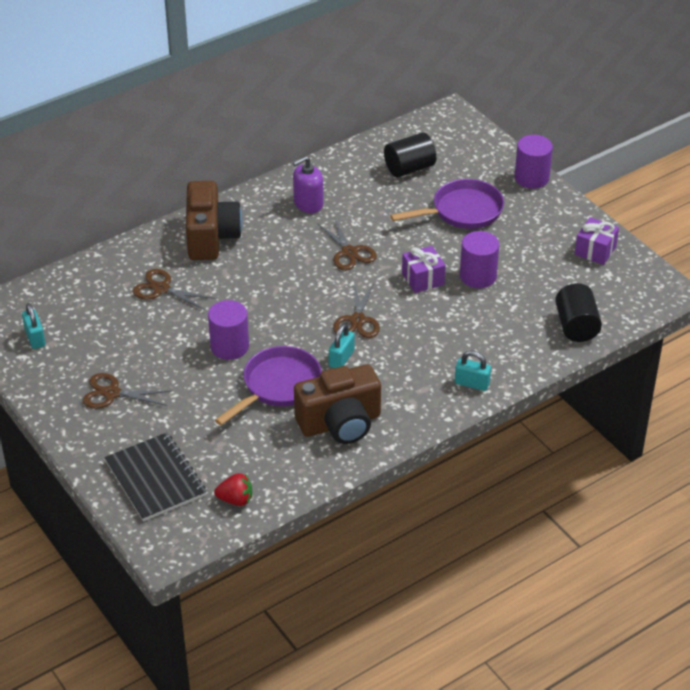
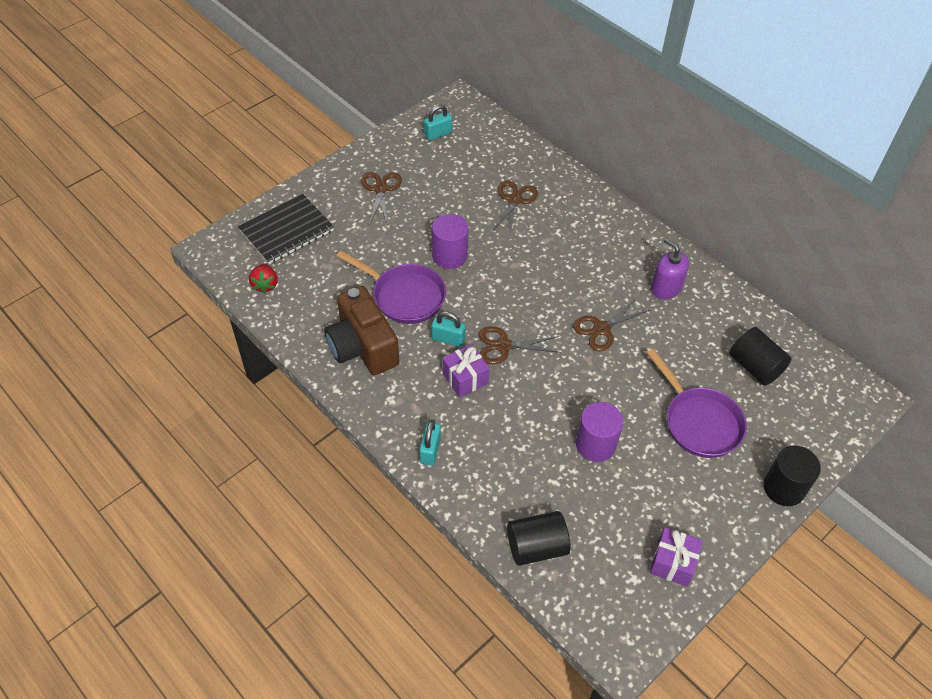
camera: 80 degrees right, 10 degrees up
brown camera [186,181,242,260] -> none
purple gift [402,246,446,293] -> purple gift moved to [442,344,490,398]
purple cylinder [515,135,553,189] -> black cylinder [763,445,821,506]

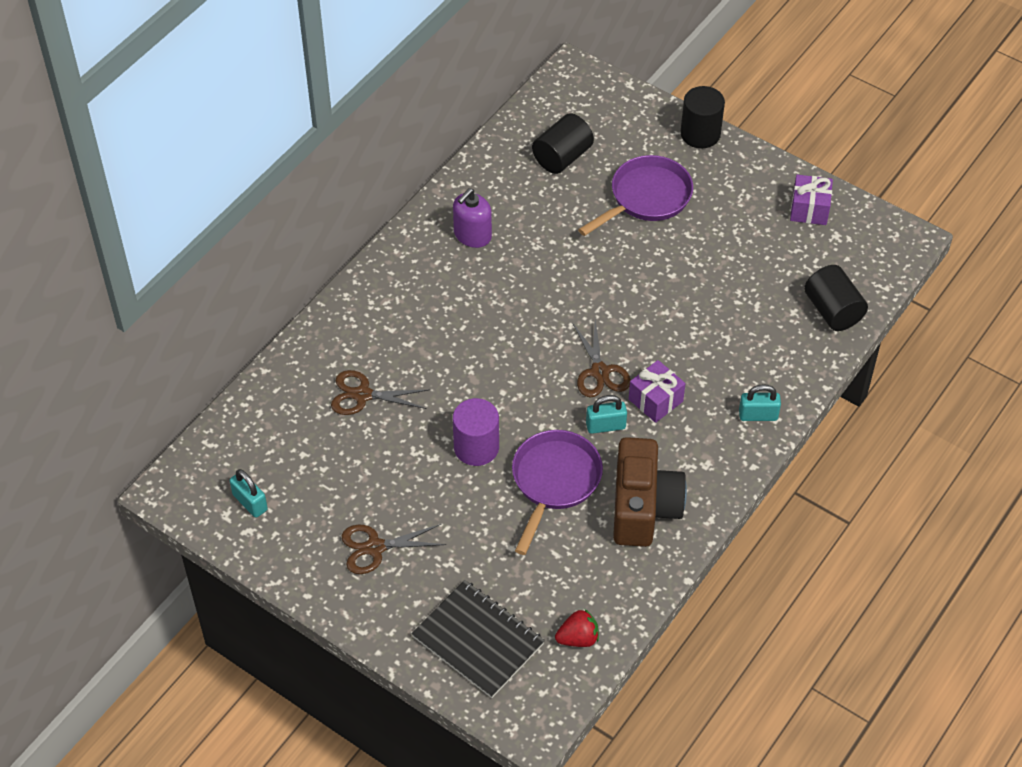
camera: 100 degrees left, 0 degrees up
brown camera [324,286,399,375] -> brown camera turned 45 degrees counterclockwise [613,437,687,547]
turquoise padlock [431,311,466,347] -> turquoise padlock turned 75 degrees clockwise [586,395,627,434]
brown scissors [573,298,651,351] -> none
purple cylinder [576,402,623,462] -> none

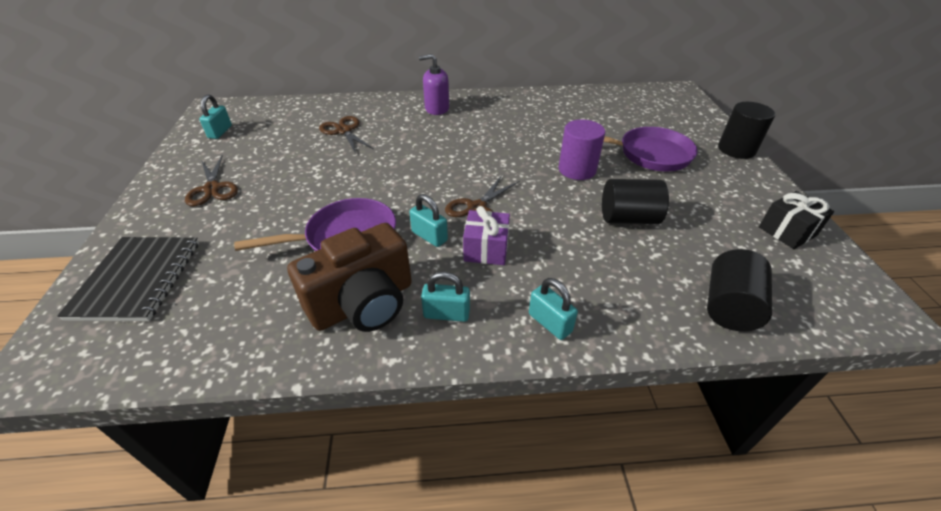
camera: 50 degrees right, 10 degrees down
brown scissors [342,524,446,574] -> brown scissors turned 150 degrees counterclockwise [185,155,238,206]
purple soap dispenser [453,188,492,248] -> purple soap dispenser moved to [419,54,449,115]
purple cylinder [453,398,499,466] -> purple cylinder moved to [558,120,605,180]
black cylinder [532,113,594,174] -> black cylinder moved to [602,179,669,224]
red strawberry [555,609,599,647] -> none
purple gift [790,175,833,225] -> black gift [759,191,834,249]
none -> turquoise padlock [421,272,470,322]

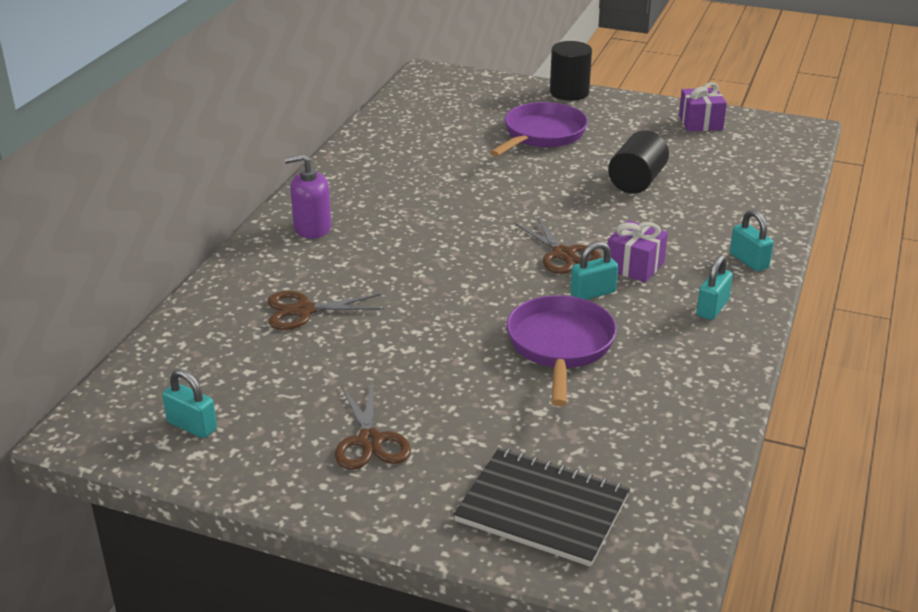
camera: 65 degrees left, 10 degrees down
brown scissors [185,155,238,206] -> brown scissors turned 75 degrees clockwise [335,382,411,470]
brown camera [287,223,412,332] -> none
purple soap dispenser [419,54,449,115] -> purple soap dispenser turned 60 degrees clockwise [284,154,331,239]
turquoise padlock [529,278,578,340] -> turquoise padlock turned 75 degrees clockwise [730,210,774,271]
purple cylinder [558,120,605,180] -> none
black cylinder [707,249,772,331] -> none
black gift [759,191,834,249] -> purple gift [679,82,727,132]

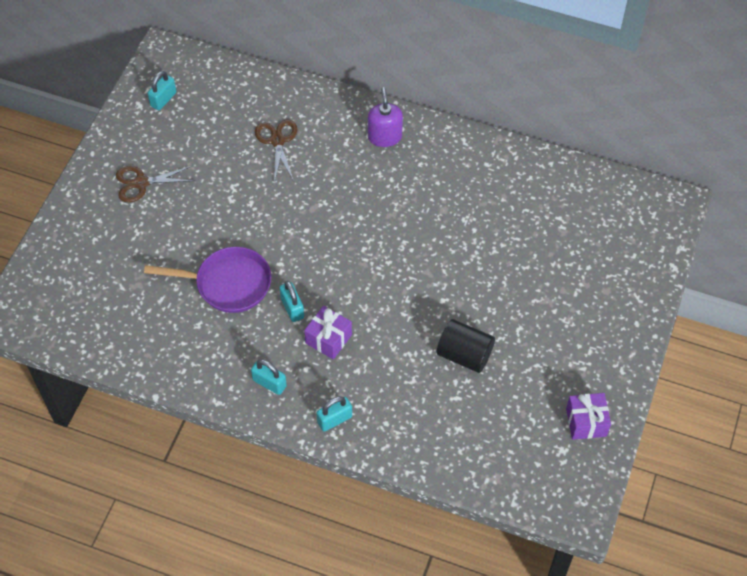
camera: 90 degrees right, 25 degrees up
black notebook [454,448,630,567] -> none
purple pan [490,102,588,157] -> none
brown scissors [514,216,601,274] -> none
black cylinder [550,41,592,101] -> none

